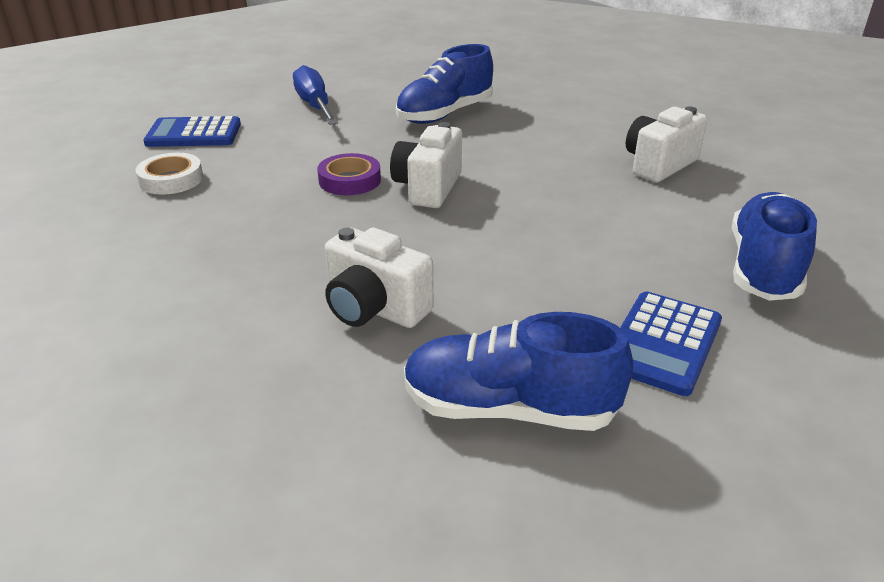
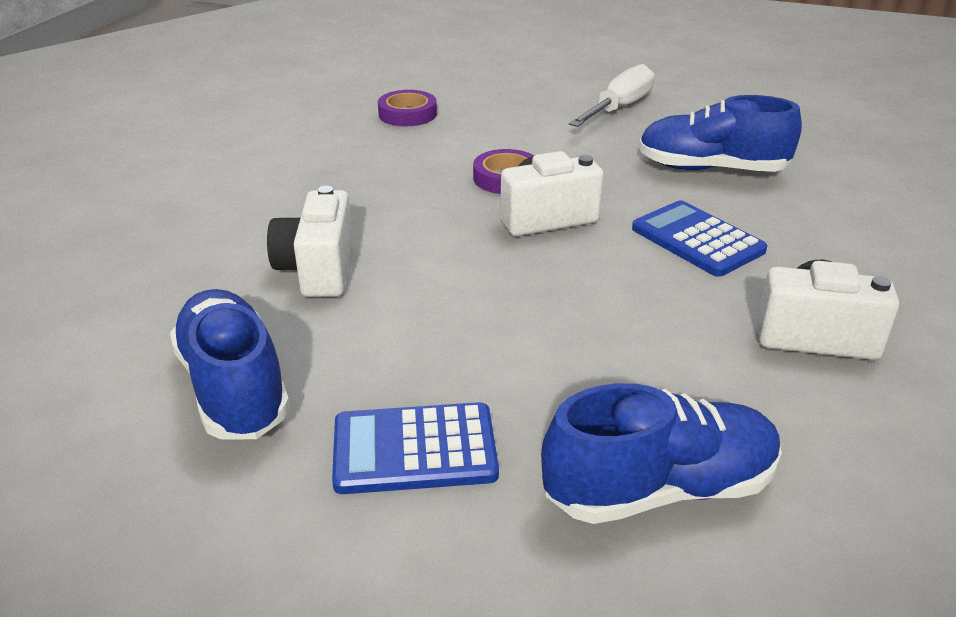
camera: 55 degrees right, 0 degrees up
white tape [135,153,203,195] -> purple tape [378,90,437,126]
blue calculator [143,116,241,147] -> blue calculator moved to [632,200,767,277]
blue screwdriver [293,65,338,125] -> white screwdriver [569,64,654,127]

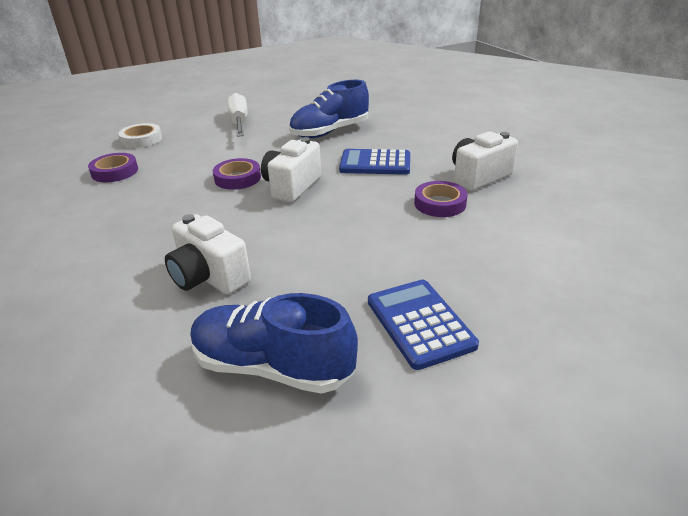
camera: 45 degrees left, 0 degrees up
blue calculator [332,402,499,494] -> blue calculator turned 120 degrees clockwise [368,280,479,370]
blue shoe [541,383,782,524] -> none
none -> white tape [118,123,162,148]
none -> purple tape [414,181,468,217]

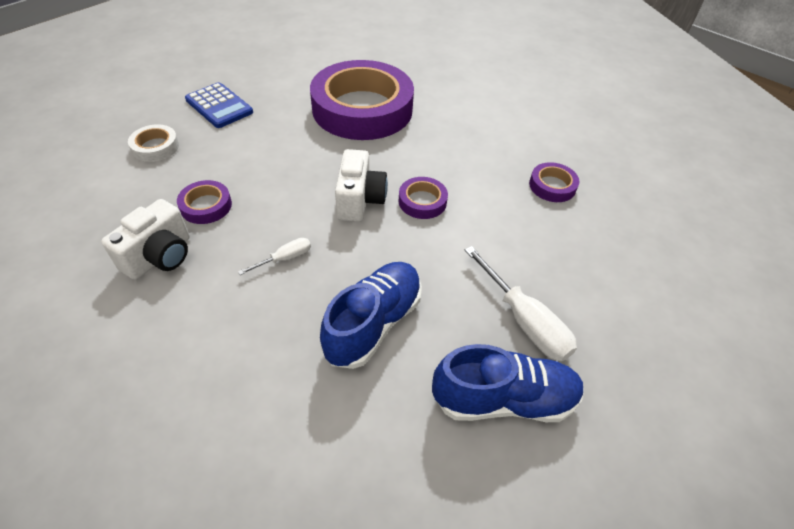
camera: 155 degrees right, 15 degrees up
white tape [118,123,162,148] -> white tape moved to [128,124,179,162]
white camera [165,214,251,295] -> purple tape [310,60,414,140]
blue shoe [190,293,358,394] -> blue shoe moved to [432,344,584,422]
blue calculator [339,149,410,175] -> white screwdriver [238,238,311,275]

